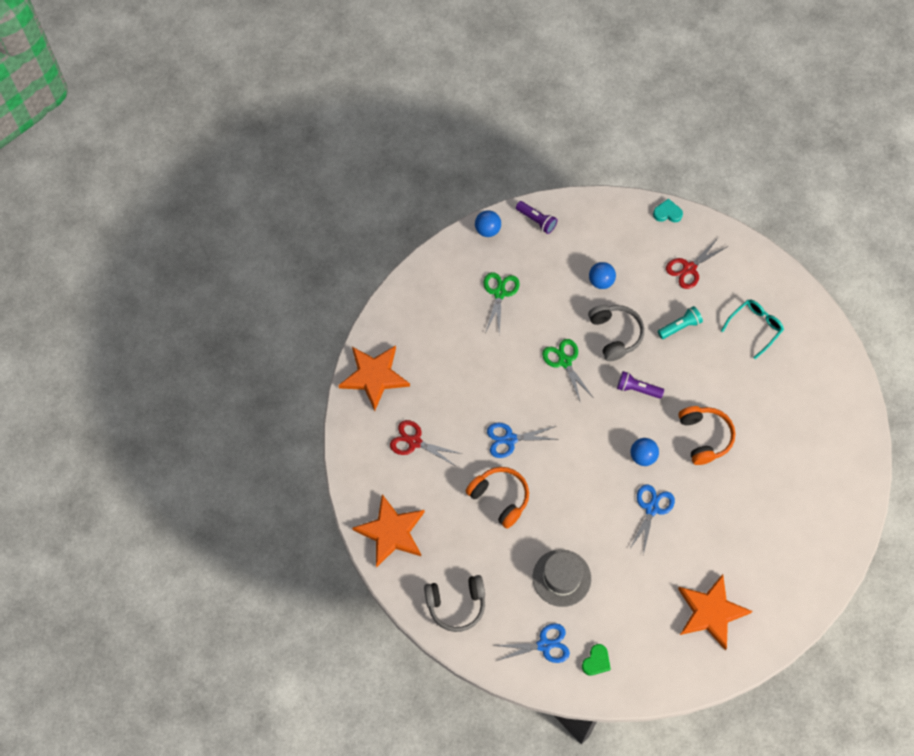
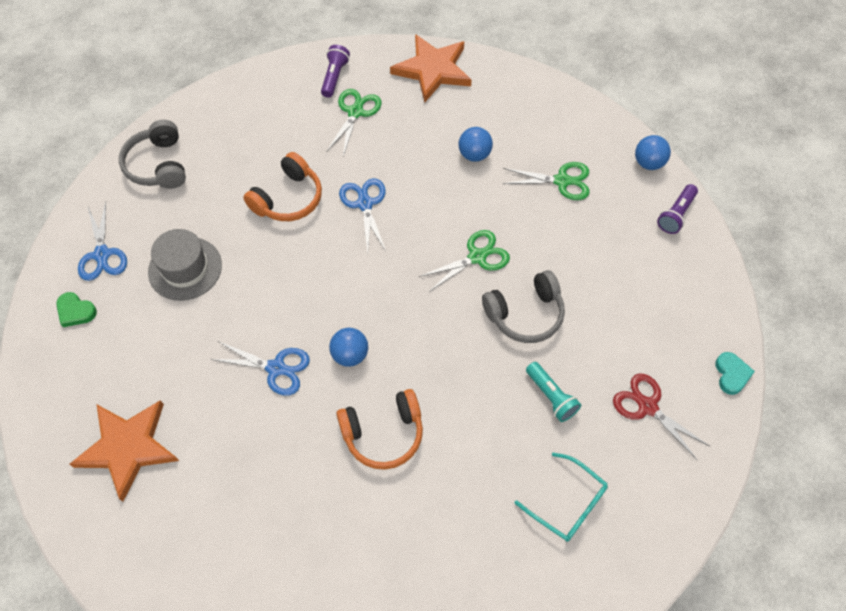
camera: 85 degrees right, 5 degrees down
orange star [352,494,425,568] -> none
red scissors [390,420,462,467] -> green scissors [326,89,381,156]
blue ball [589,262,616,289] -> blue ball moved to [459,127,493,162]
purple flashlight [617,371,664,399] -> purple flashlight moved to [321,45,350,98]

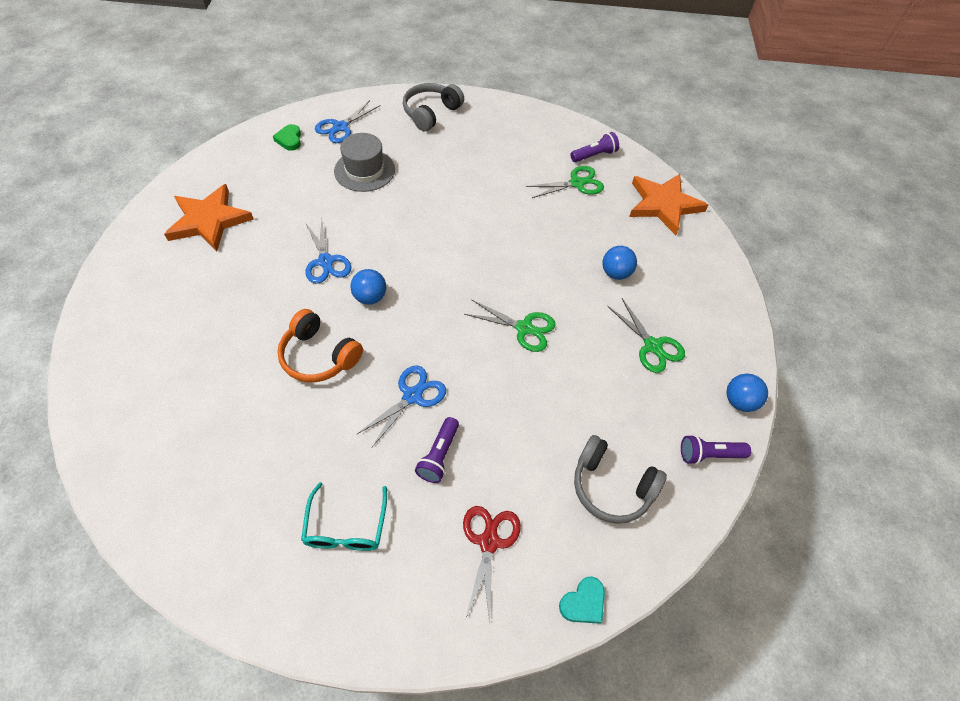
camera: 50 degrees right, 5 degrees down
orange headphones [243,152,322,221] -> none
blue scissors [339,178,386,254] -> blue scissors moved to [357,365,446,447]
grey headphones [482,270,565,343] -> grey headphones moved to [574,435,667,524]
turquoise flashlight [526,362,581,422] -> purple flashlight [415,417,459,483]

